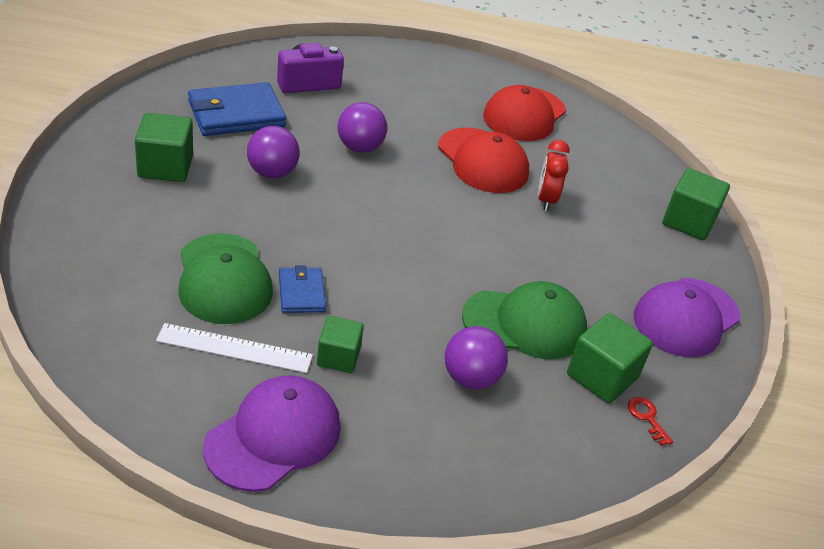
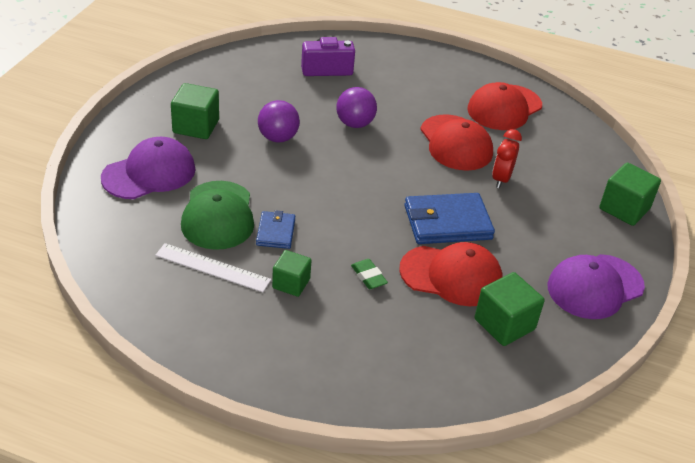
camera: 15 degrees right, 0 degrees up
blue wallet [188,82,286,136] -> blue wallet moved to [404,193,495,244]
purple cap [203,375,341,492] -> purple cap moved to [101,137,196,199]
purple ball [445,326,508,390] -> none
green cap [462,281,587,359] -> red cap [399,242,503,306]
red key [628,397,673,446] -> none
none -> green eraser [351,259,388,289]

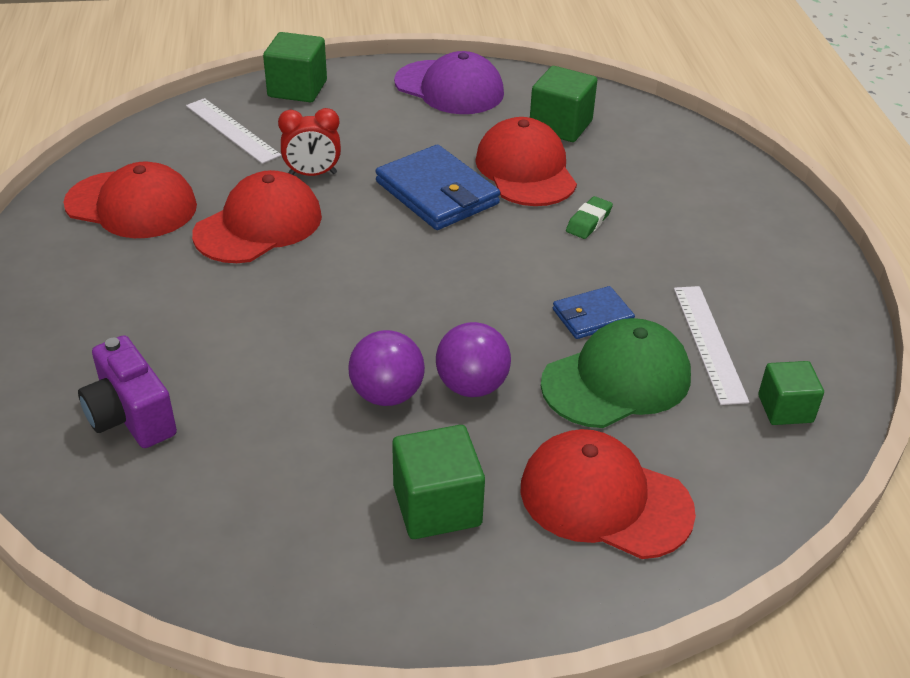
camera: 115 degrees left, 0 degrees up
purple cap [101,137,196,199] -> red cap [520,429,696,559]
green cube [272,250,311,297] -> green cube moved to [758,361,824,425]
purple ball [336,87,377,128] -> purple ball moved to [436,322,511,397]
none -> white ruler [186,98,281,164]

